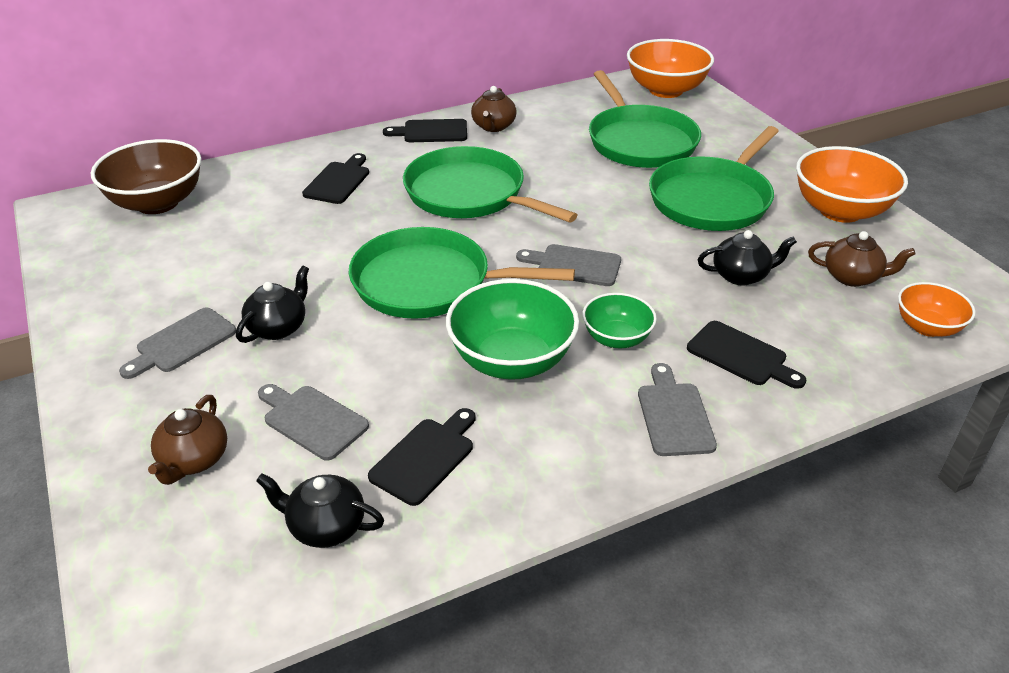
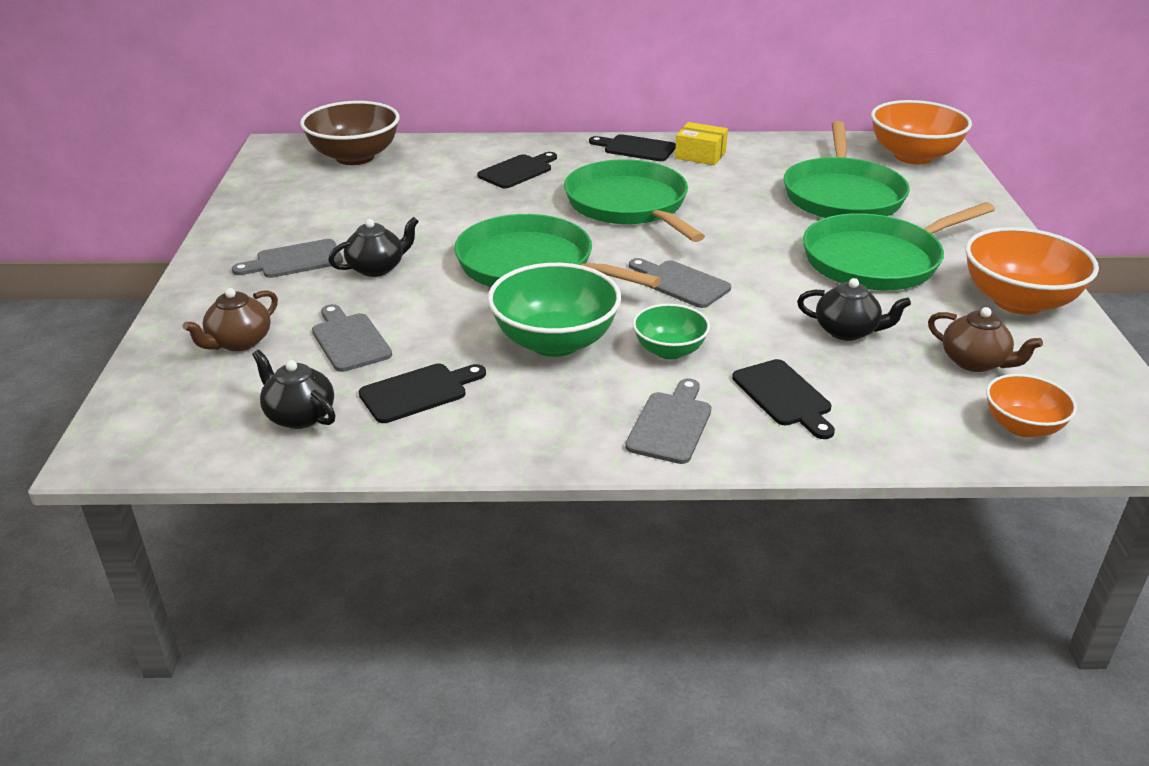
camera: 25 degrees right, 5 degrees down
brown teapot [471,86,517,132] -> yellow box [675,122,728,165]

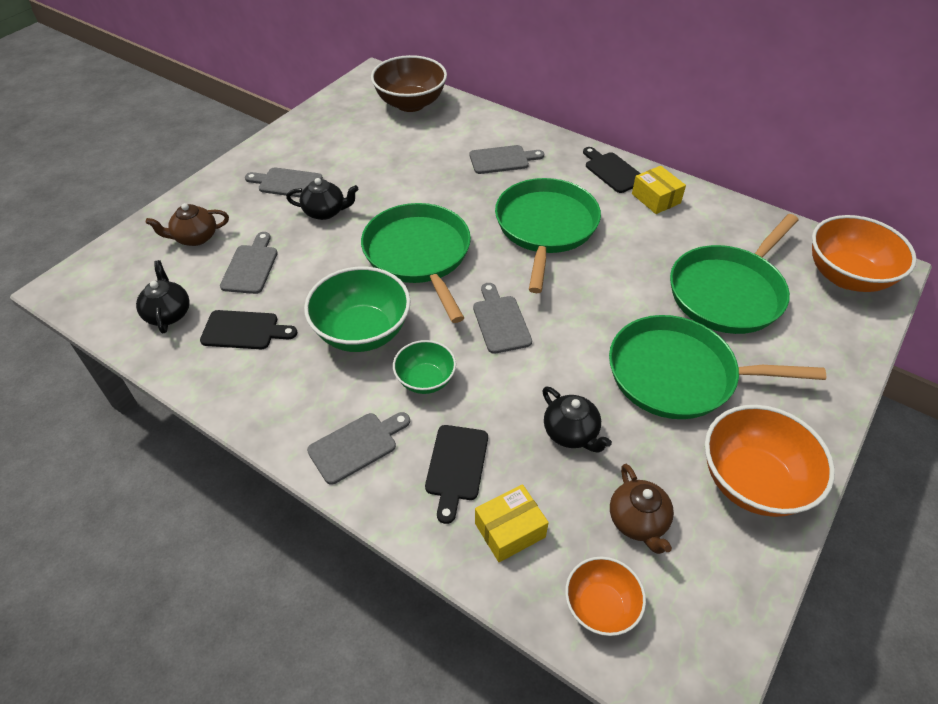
camera: 35 degrees right, 15 degrees up
black cutting board [477,152,557,188] -> grey cutting board [470,145,544,174]
none -> yellow box [475,484,549,562]

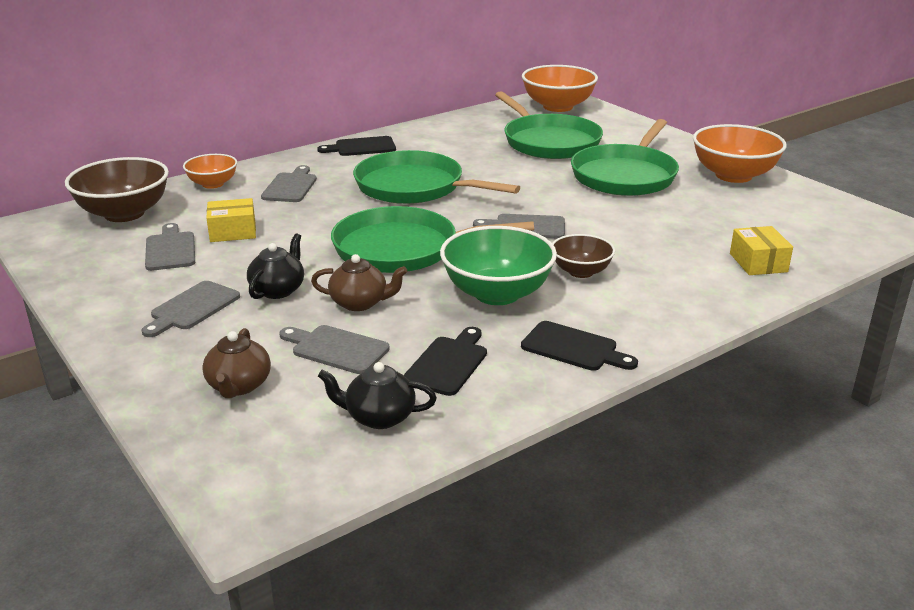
camera: 70 degrees left, 20 degrees down
grey cutting board [307,412,410,484] -> grey cutting board moved to [145,223,195,271]
green bowl [393,340,456,394] -> brown bowl [552,234,615,278]
black cutting board [425,425,488,524] -> black cutting board moved to [521,321,638,371]
black teapot [542,387,612,453] -> none
orange bowl [565,556,646,636] -> orange bowl moved to [183,154,237,189]
brown teapot [610,464,674,554] -> brown teapot moved to [311,254,408,311]
yellow box [632,166,686,214] -> yellow box moved to [206,198,256,242]

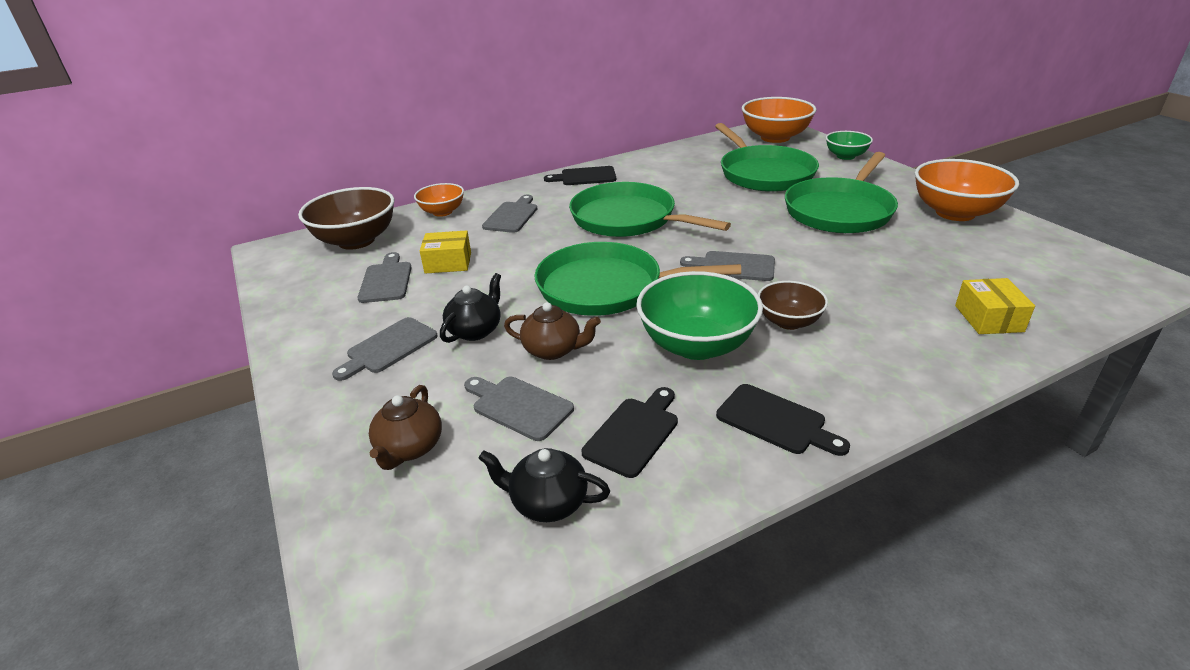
camera: 10 degrees right, 5 degrees up
none -> green bowl [826,131,873,160]

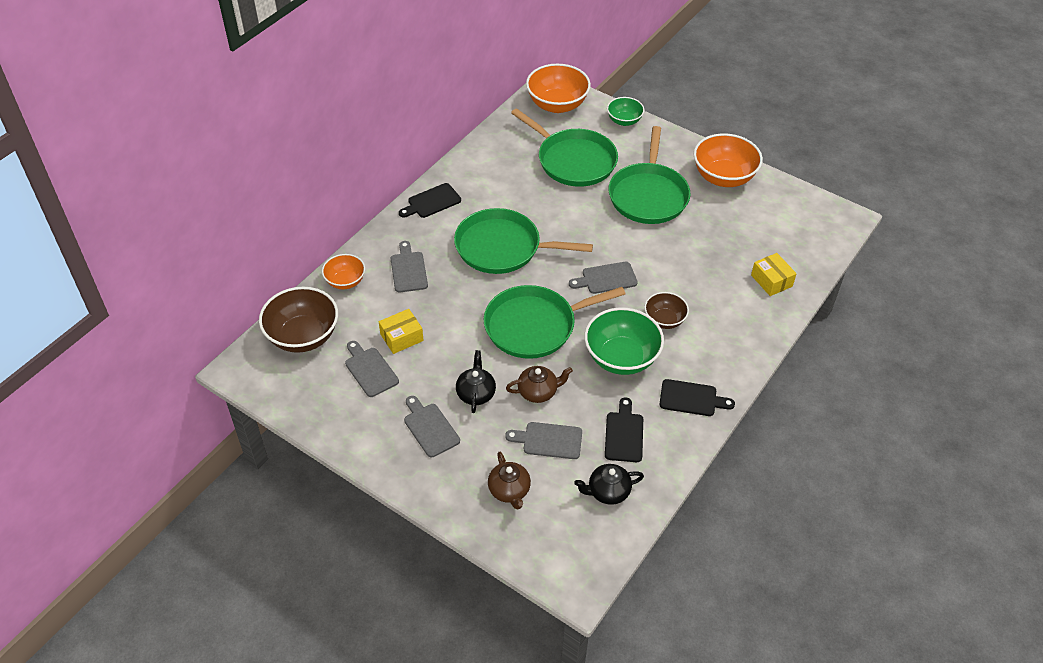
camera: 30 degrees left, 15 degrees up
grey cutting board [332,317,438,381] -> grey cutting board turned 135 degrees clockwise [404,396,460,457]

